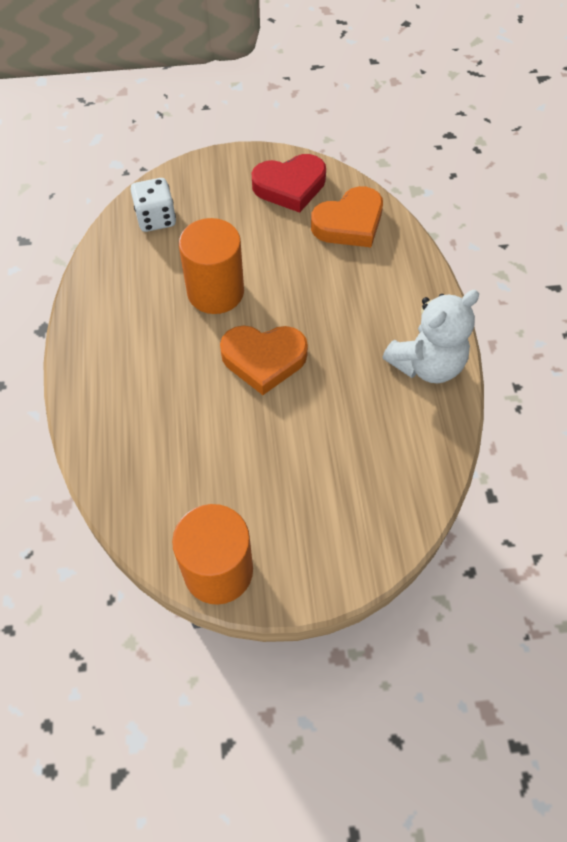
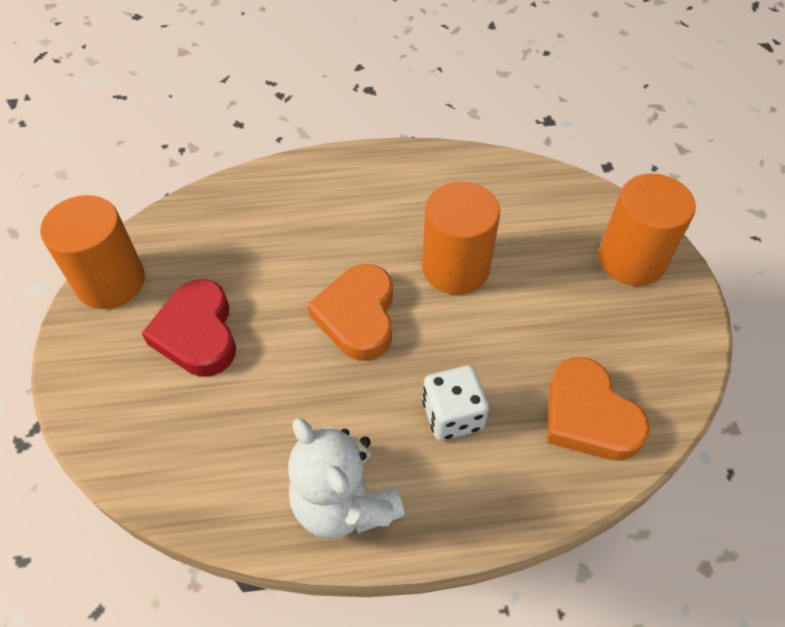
camera: 90 degrees right, 5 degrees down
white dice [130,178,176,232] -> white dice moved to [422,366,489,440]
red heart [252,154,326,213] -> red heart moved to [141,279,236,377]
none -> orange cylinder [598,174,696,286]

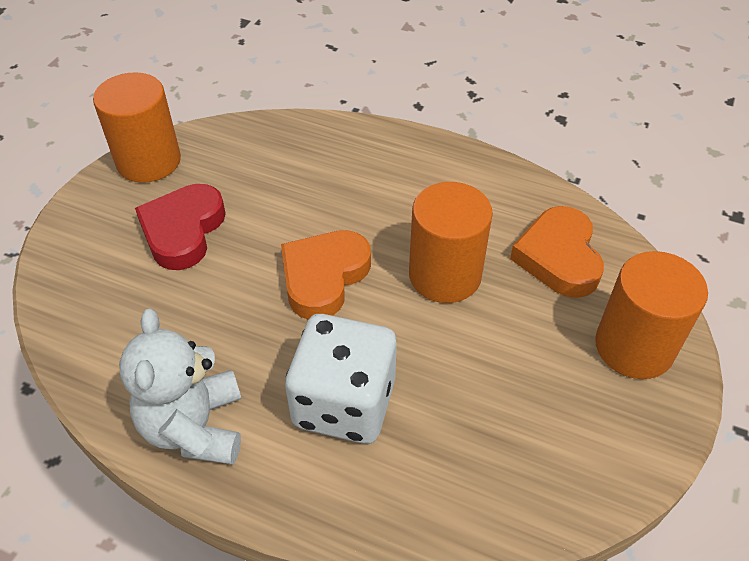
camera: 30 degrees right, 5 degrees down
white dice [422,366,489,440] -> white dice [285,314,397,444], size x1.59
orange heart [547,357,650,461] -> orange heart moved to [510,206,604,298]

